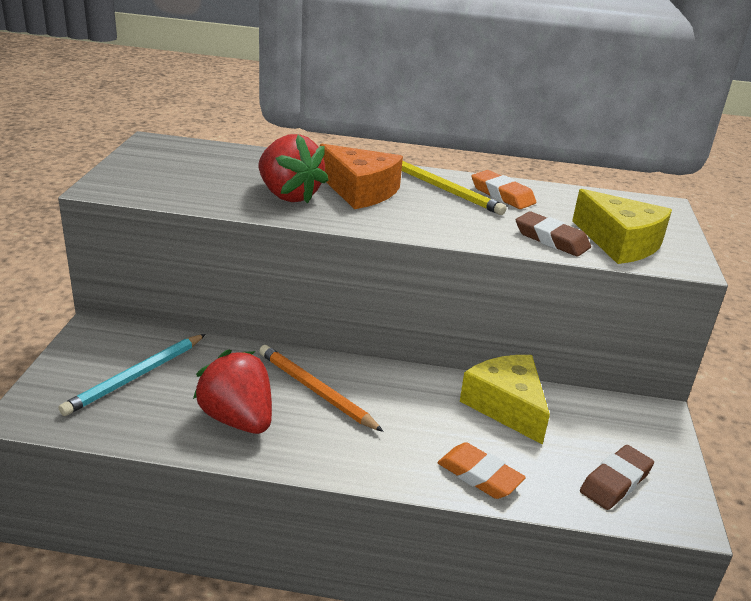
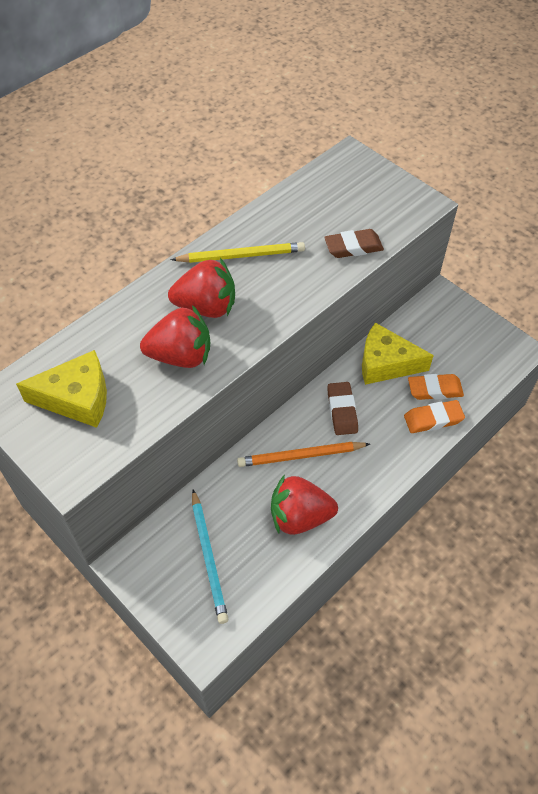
camera: 50 degrees left, 25 degrees up
orange cheese [320,144,403,209] -> red strawberry [168,258,235,318]
orange eraser [471,170,536,209] -> orange eraser moved to [408,374,464,400]
yellow cheese [572,189,672,264] -> yellow cheese moved to [16,350,107,428]
brown eraser [580,445,654,510] -> brown eraser moved to [327,382,358,435]

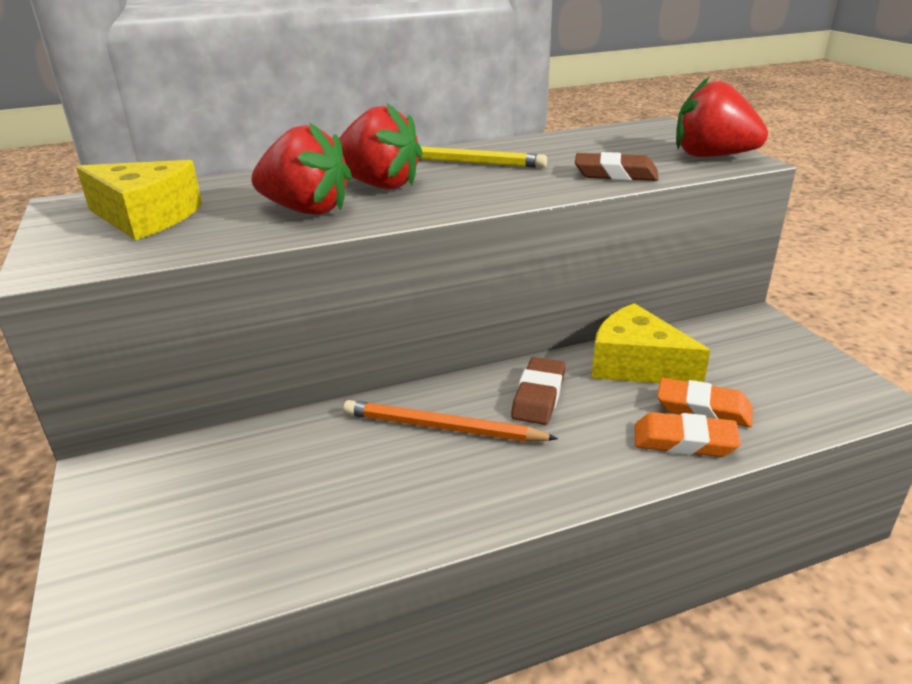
camera: 25 degrees right, 25 degrees down
turquoise pencil [192,490,228,624] -> none
red strawberry [271,475,338,535] -> red strawberry moved to [676,77,768,157]

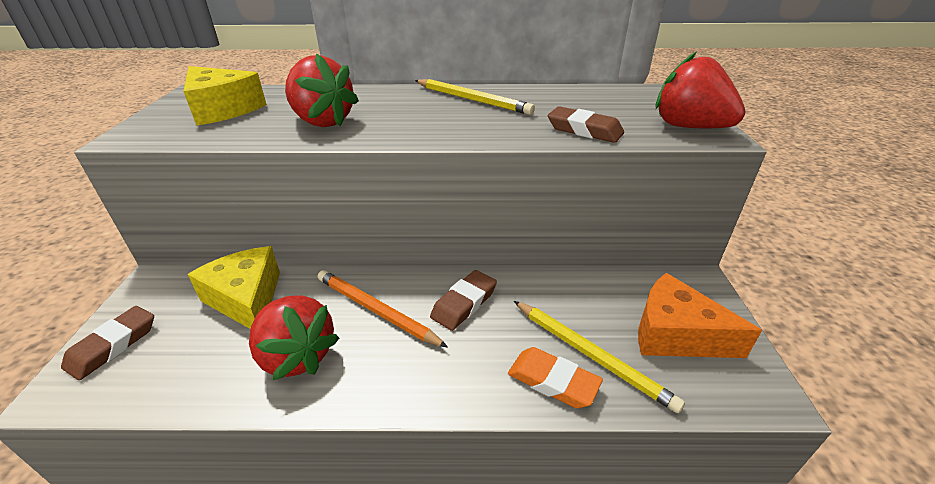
camera: 20 degrees right, 5 degrees up
red strawberry [339,103,423,189] -> red strawberry moved to [249,295,340,380]
yellow cheese [592,303,710,383] -> yellow cheese moved to [188,246,280,329]
orange eraser [657,378,753,427] -> yellow pencil [514,301,685,413]
none -> brown eraser [61,306,154,380]
none -> orange cheese [638,273,762,358]

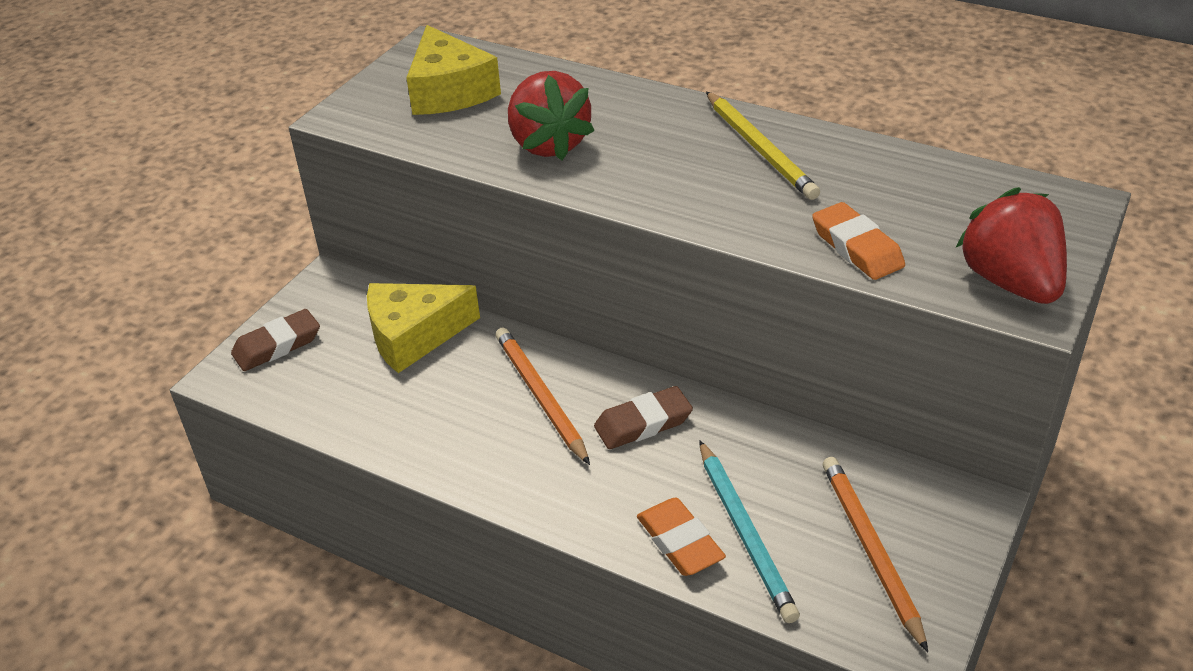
camera: 30 degrees right, 5 degrees up
yellow cheese [188,246,280,329] -> yellow cheese turned 105 degrees counterclockwise [367,283,480,373]
red strawberry [249,295,340,380] -> none
yellow pencil [514,301,685,413] -> turquoise pencil [699,440,800,623]
brown eraser [548,106,624,143] -> orange eraser [812,202,905,280]
orange cheese [638,273,762,358] -> orange pencil [823,457,928,652]

